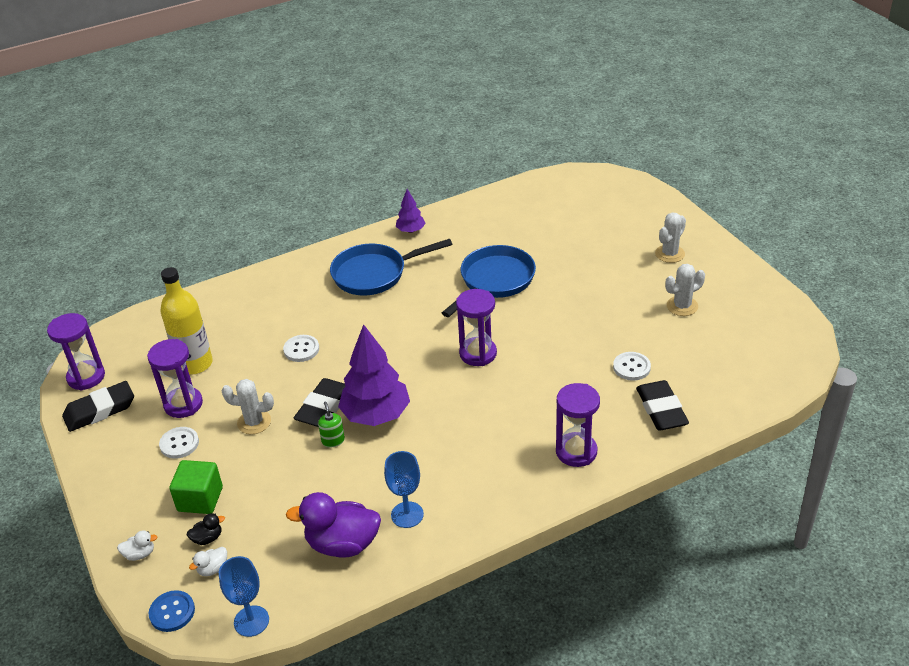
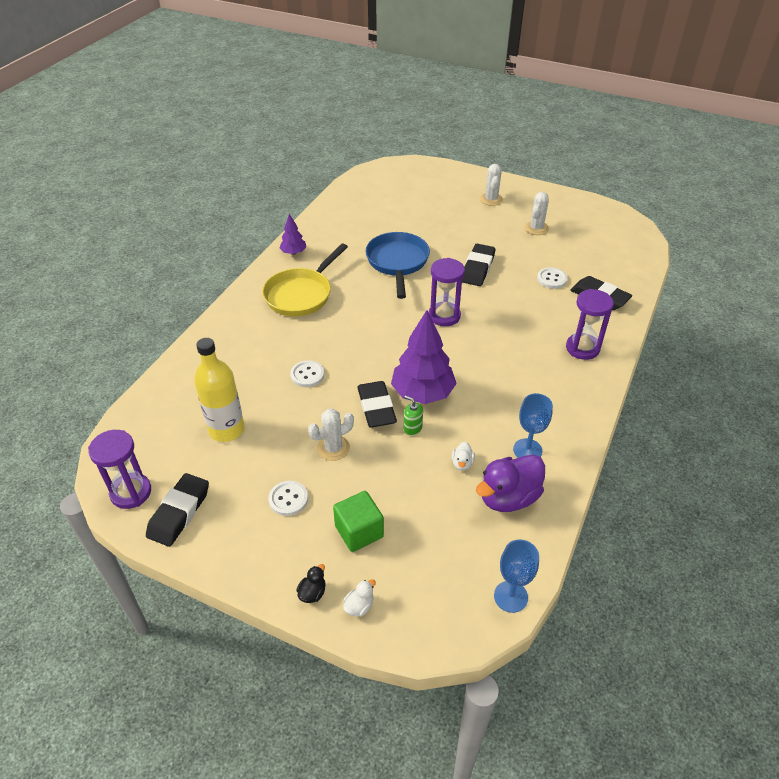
camera: 40 degrees left, 5 degrees up
purple hourglass [147,339,203,418] -> none
blue button [149,590,195,632] -> none
black duck [187,513,225,545] -> black duck moved to [296,564,326,603]
white duck [189,547,227,576] -> white duck moved to [452,442,475,471]
blue pan [330,239,452,295] -> yellow pan [262,243,348,317]
none -> black eraser [462,244,495,286]

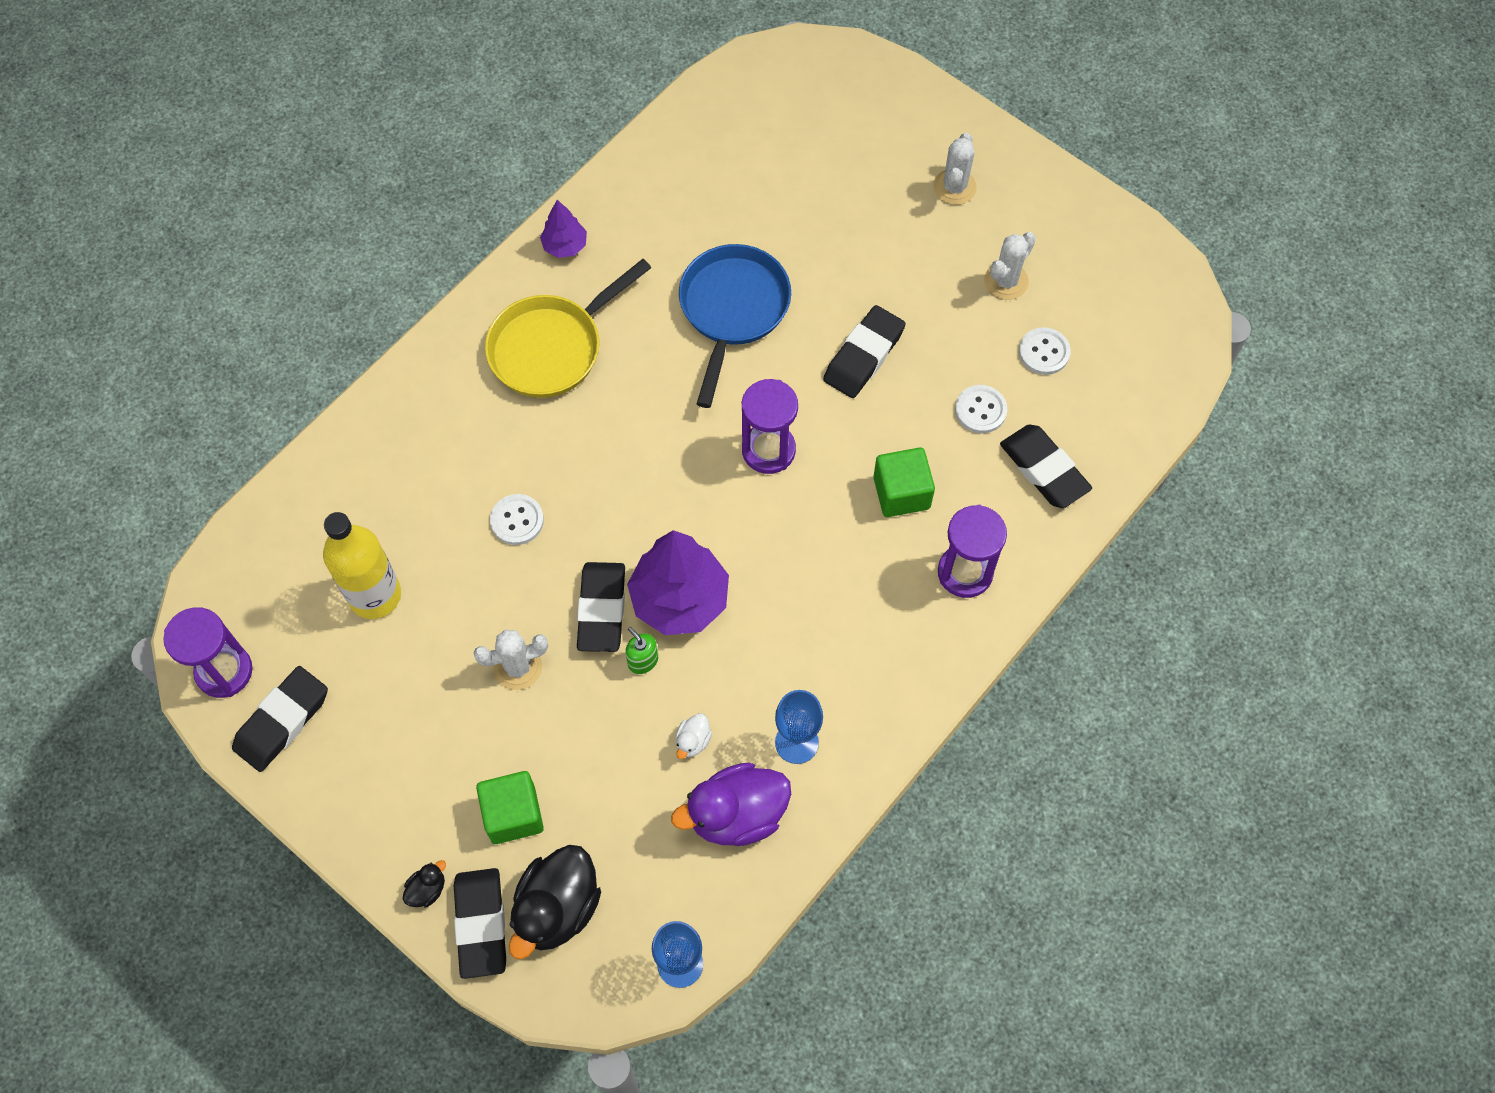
camera: 15 degrees right, 20 degrees up
white button [268,481,308,516] -> white button moved to [1019,327,1071,375]
white duck [343,579,376,616] -> black eraser [454,868,506,979]
none -> black duck [509,845,601,959]
none -> green cube [873,447,935,517]

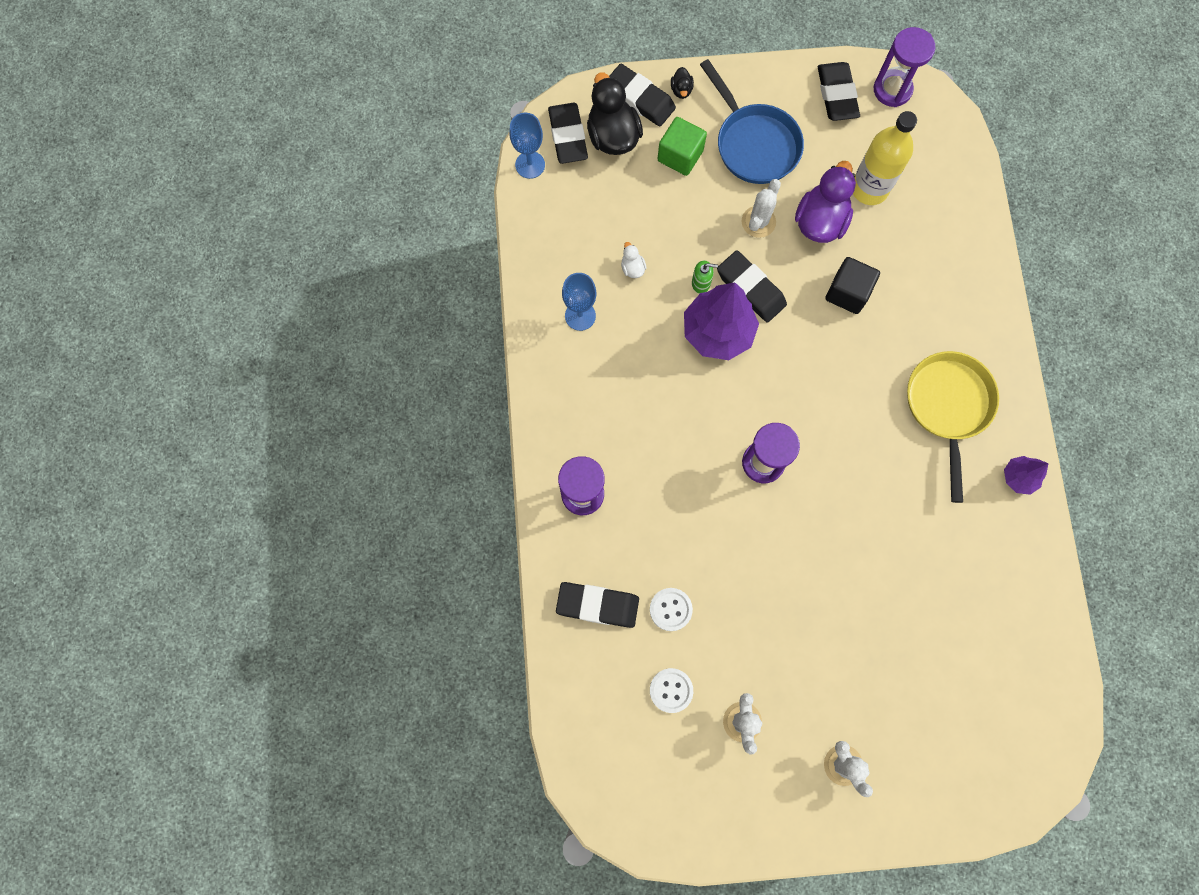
camera: 135 degrees right, 10 degrees up
white button [490,494,544,545] -> black cube [825,257,880,314]
purple duck [671,763,791,846] -> purple duck moved to [795,161,856,243]
blue pan [679,244,791,408] -> blue pan moved to [700,59,804,184]
black eraser [823,305,905,398] -> black eraser moved to [548,103,588,164]
green cube [873,447,935,517] -> none

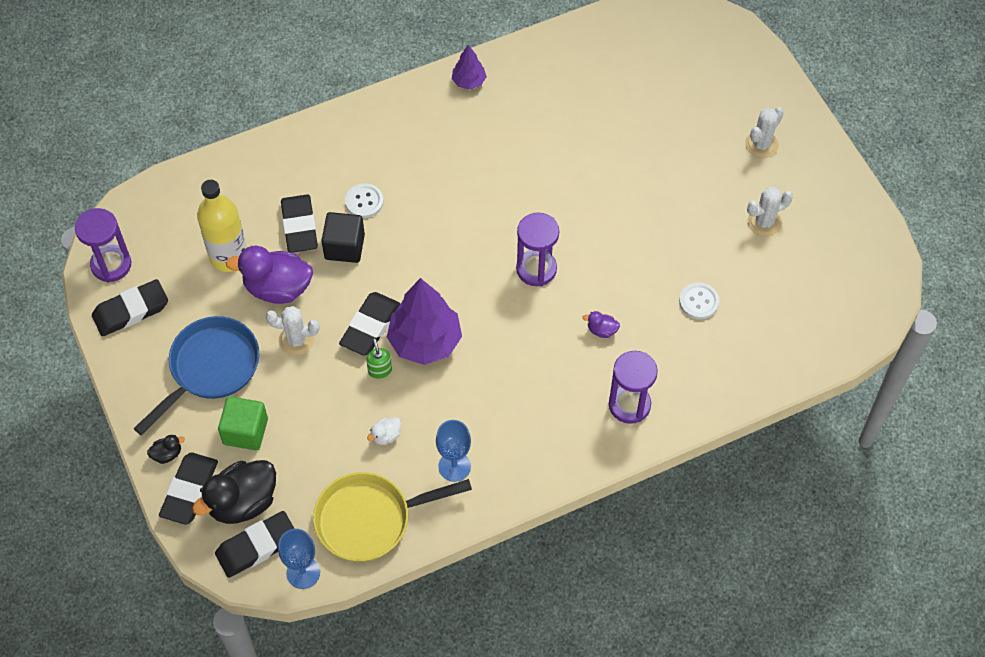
camera: 110 degrees left, 15 degrees down
black eraser [556,582,639,628] -> black eraser moved to [281,195,318,253]
white button [650,668,693,713] -> white button moved to [345,183,384,218]
yellow pan [907,351,999,503] -> yellow pan moved to [313,472,472,562]
none -> purple duck [583,311,620,338]

